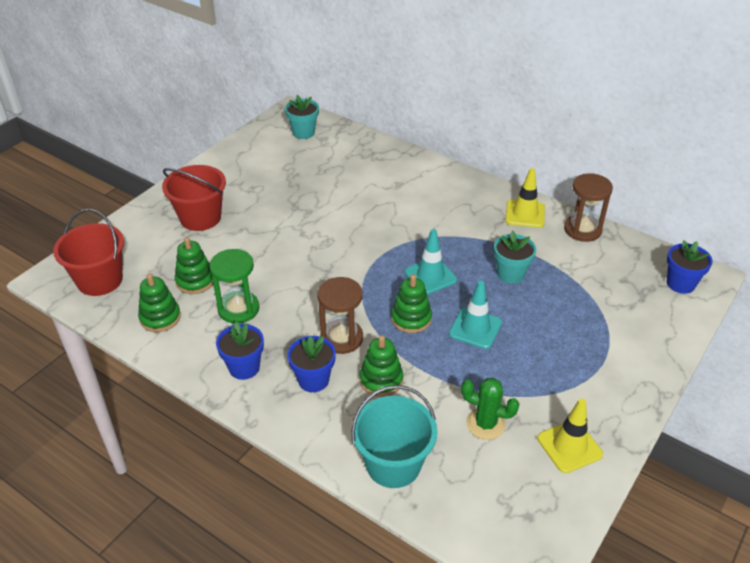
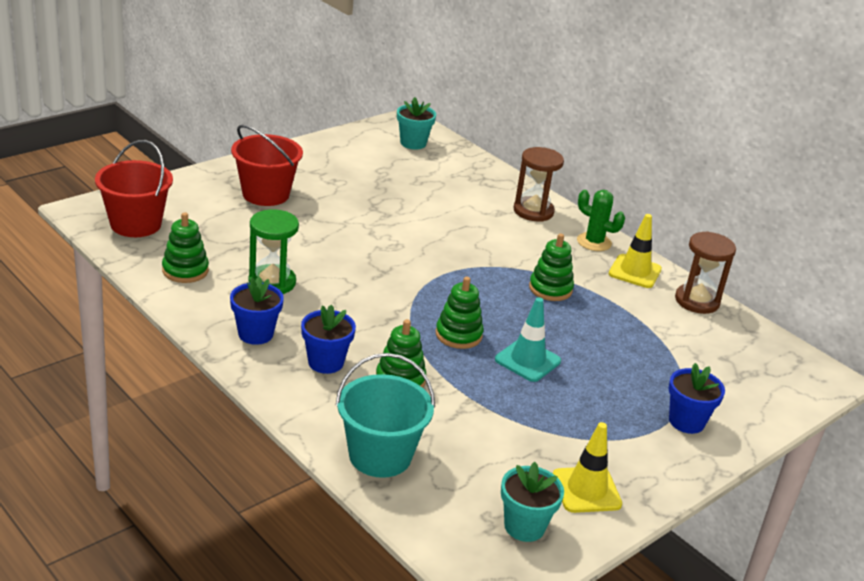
camera: 10 degrees right, 10 degrees down
green stacking toy [175,237,213,294] -> green stacking toy moved to [529,233,574,301]
brown hourglass [317,277,363,354] -> brown hourglass moved to [514,147,564,222]
turquoise traffic cone [405,229,457,295] -> none
green cactus [461,378,519,440] -> green cactus moved to [577,190,625,251]
turquoise flower pot [494,231,536,284] -> turquoise flower pot moved to [501,462,564,542]
blue flower pot [667,241,712,294] -> blue flower pot moved to [669,363,725,434]

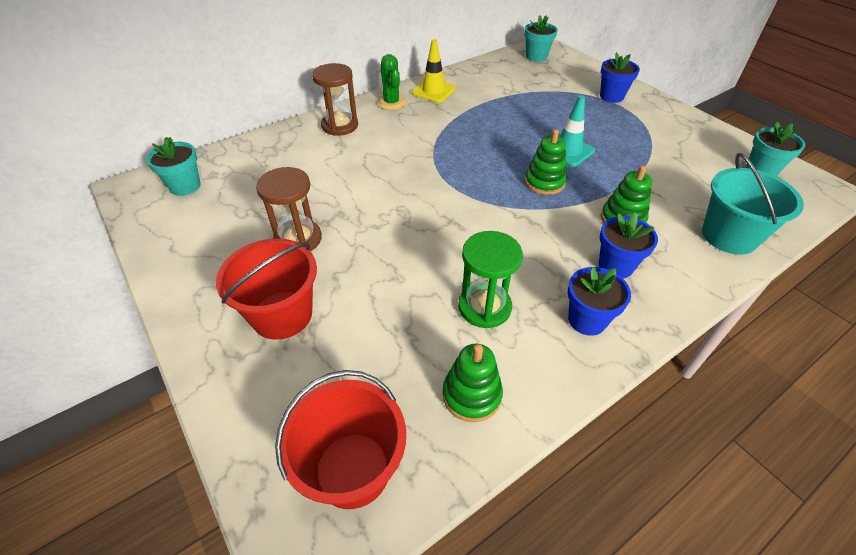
camera: 80 degrees left, 15 degrees up
green stacking toy [529,233,574,301] -> none
yellow traffic cone [553,422,622,513] -> none
green cactus [577,190,625,251] -> green cactus turned 60 degrees counterclockwise [377,54,406,110]
brown hourglass [675,231,736,314] -> brown hourglass moved to [256,167,322,251]
none -> turquoise flower pot [524,15,558,62]

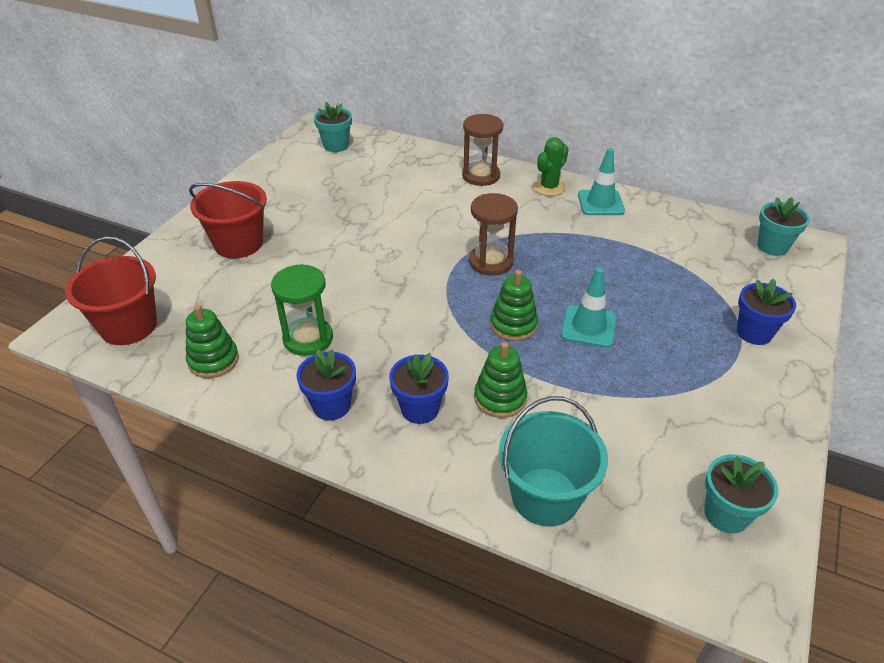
camera: 60 degrees right, 5 degrees down
brown hourglass [256,167,322,251] -> brown hourglass moved to [469,193,518,276]
yellow traffic cone [412,39,456,103] -> turquoise traffic cone [578,148,625,215]

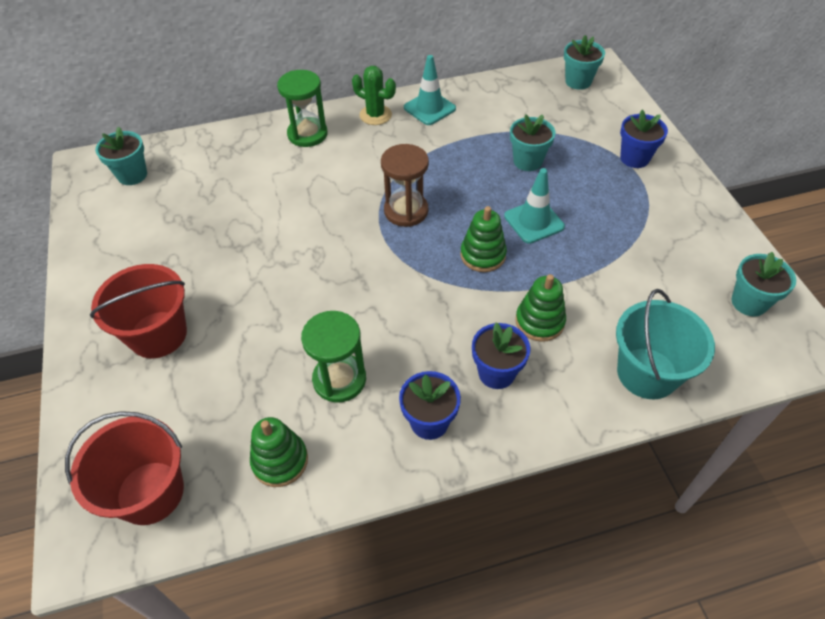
camera: 40 degrees left, 10 degrees up
brown hourglass [462,114,503,186] -> green hourglass [277,70,328,147]
green cactus [533,137,569,196] -> green cactus turned 60 degrees counterclockwise [352,66,396,125]
none -> turquoise flower pot [510,114,556,171]

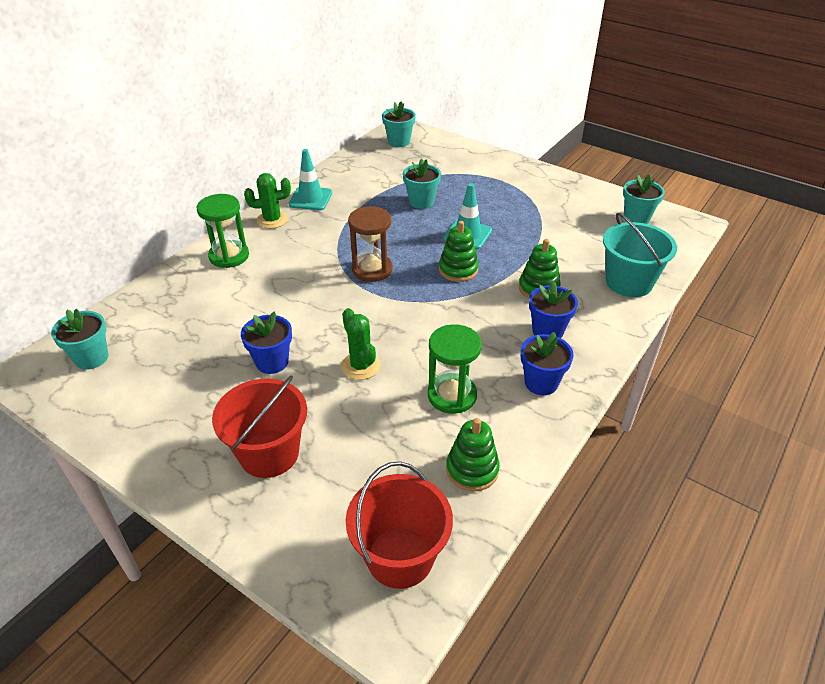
camera: 40 degrees left, 10 degrees down
blue flower pot [620,110,668,168] -> blue flower pot moved to [241,312,292,374]
none -> green cactus [341,308,381,380]

